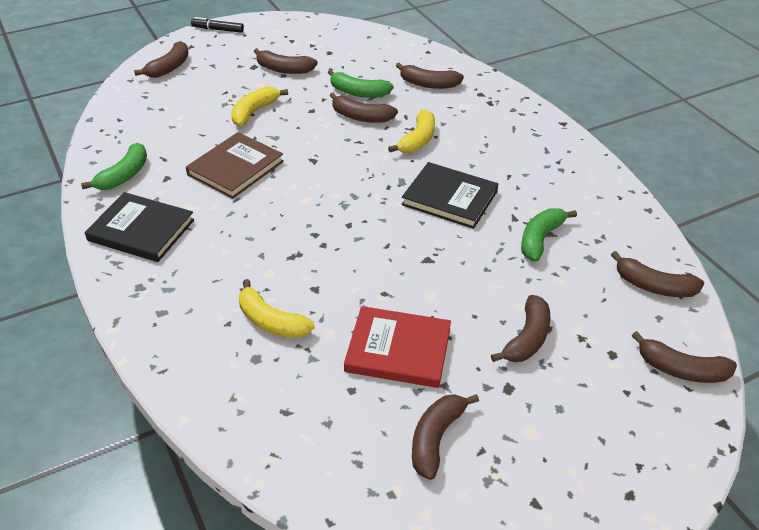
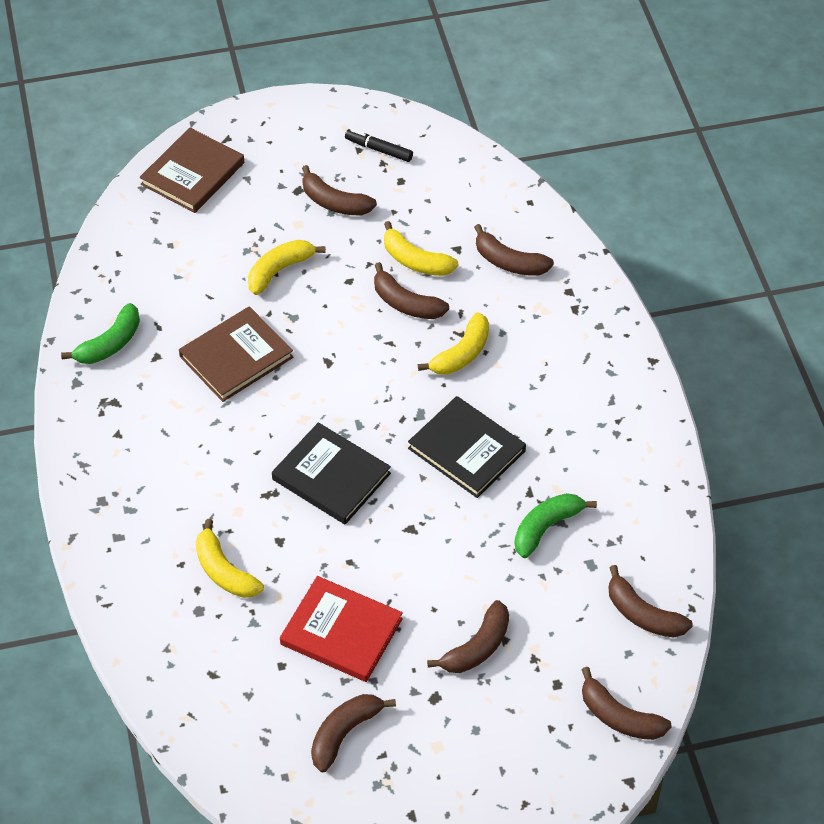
camera: 15 degrees right, 10 degrees up
black book [85,192,194,262] -> black book moved to [272,422,391,524]
brown banana [134,41,189,78] -> brown book [140,127,244,213]
black marker [191,17,244,33] -> black marker moved to [345,129,413,162]
green banana [328,70,394,98] -> yellow banana [384,221,459,276]

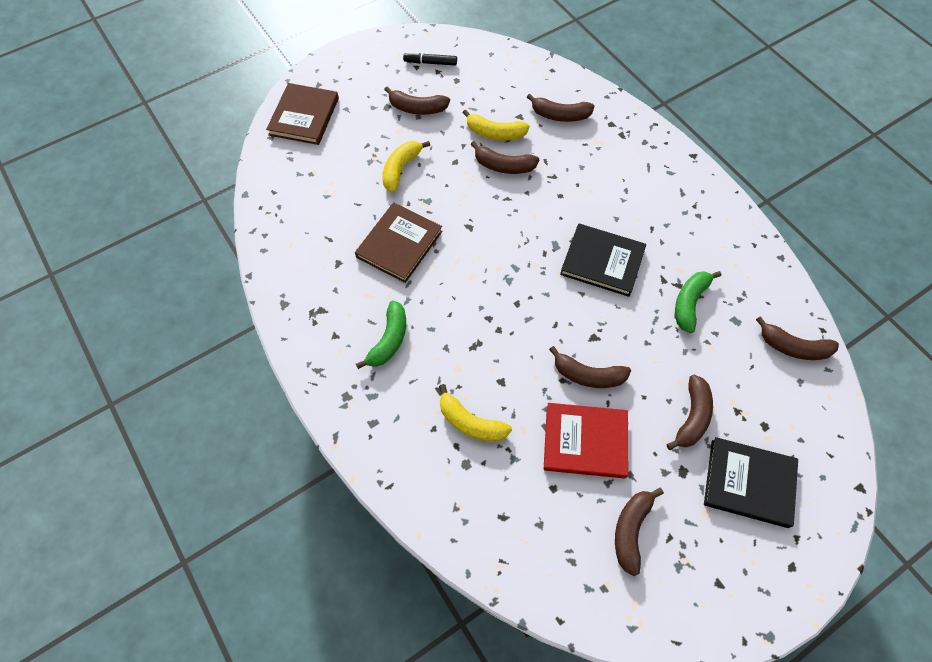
camera: 20 degrees left, 10 degrees up
green banana [61,303,140,364] -> green banana moved to [356,301,406,369]
black book [272,422,391,524] -> black book moved to [704,437,798,528]
yellow banana [418,312,489,375] -> none
brown banana [581,667,672,740] -> brown banana moved to [549,346,631,388]

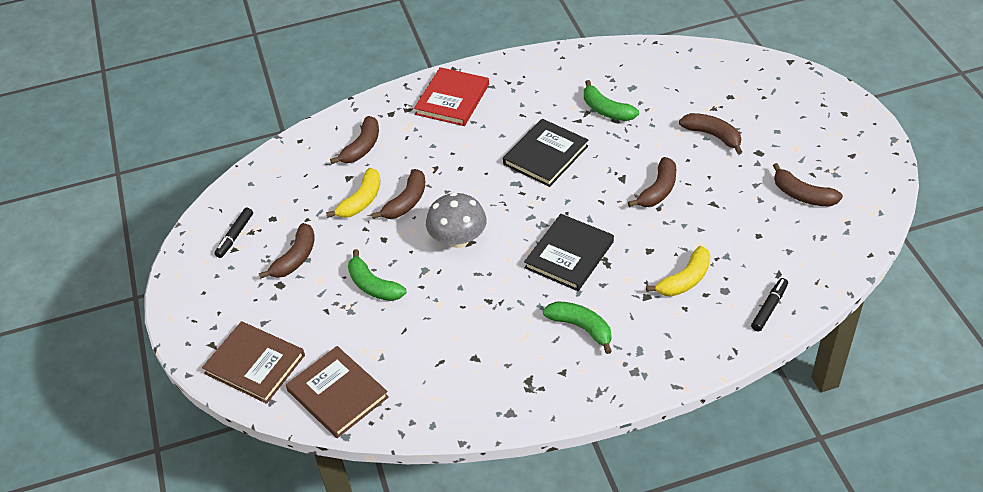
camera: 70 degrees left, 15 degrees down
brown book [355,202,442,283] -> brown book moved to [286,346,389,438]
yellow banana [383,141,430,193] -> green banana [348,249,406,301]
red book [544,403,628,479] -> red book moved to [414,67,489,126]
black book [704,437,798,528] -> black book moved to [524,214,614,291]
brown banana [756,316,839,360] -> none
none -> grey mushroom [426,192,487,248]
none -> black marker [751,278,788,332]

